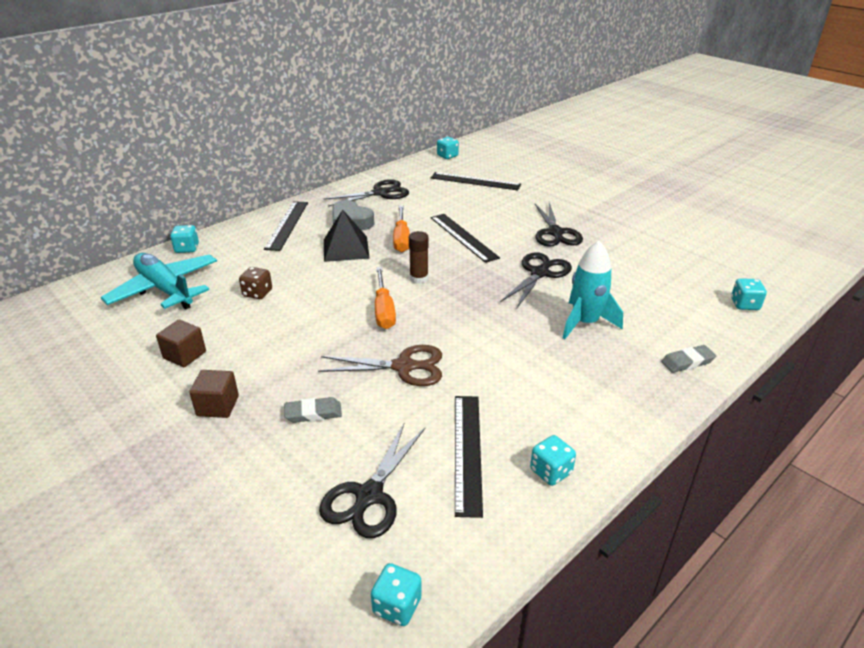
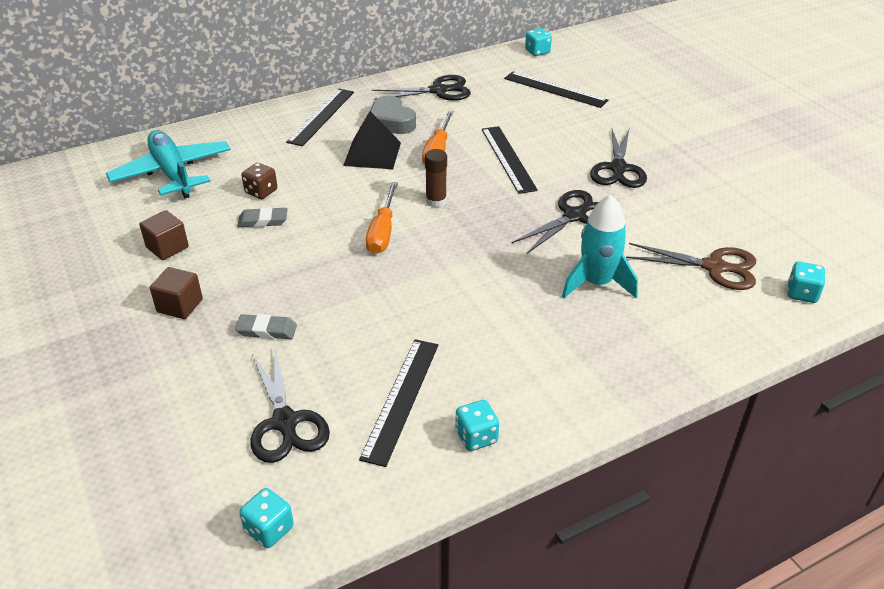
camera: 15 degrees right, 5 degrees up
turquoise dice [170,225,199,253] -> none
brown scissors [318,345,442,386] -> brown scissors moved to [626,243,756,290]
black scissors [319,422,425,538] -> black scissors turned 60 degrees counterclockwise [251,348,330,463]
grey eraser [661,345,716,373] -> grey eraser moved to [237,207,288,227]

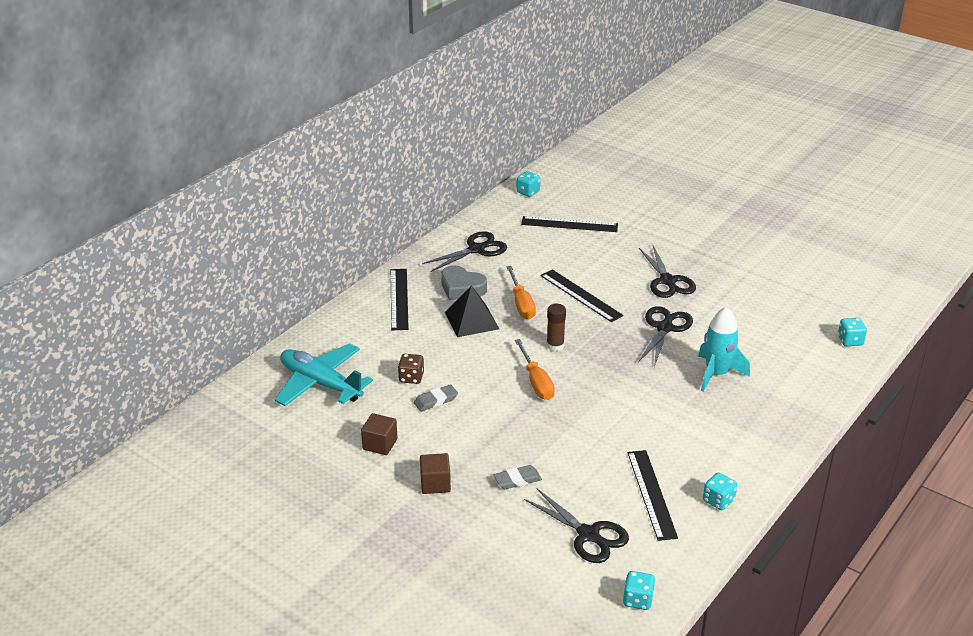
camera: 25 degrees left, 5 degrees down
brown scissors [626,243,756,290] -> none

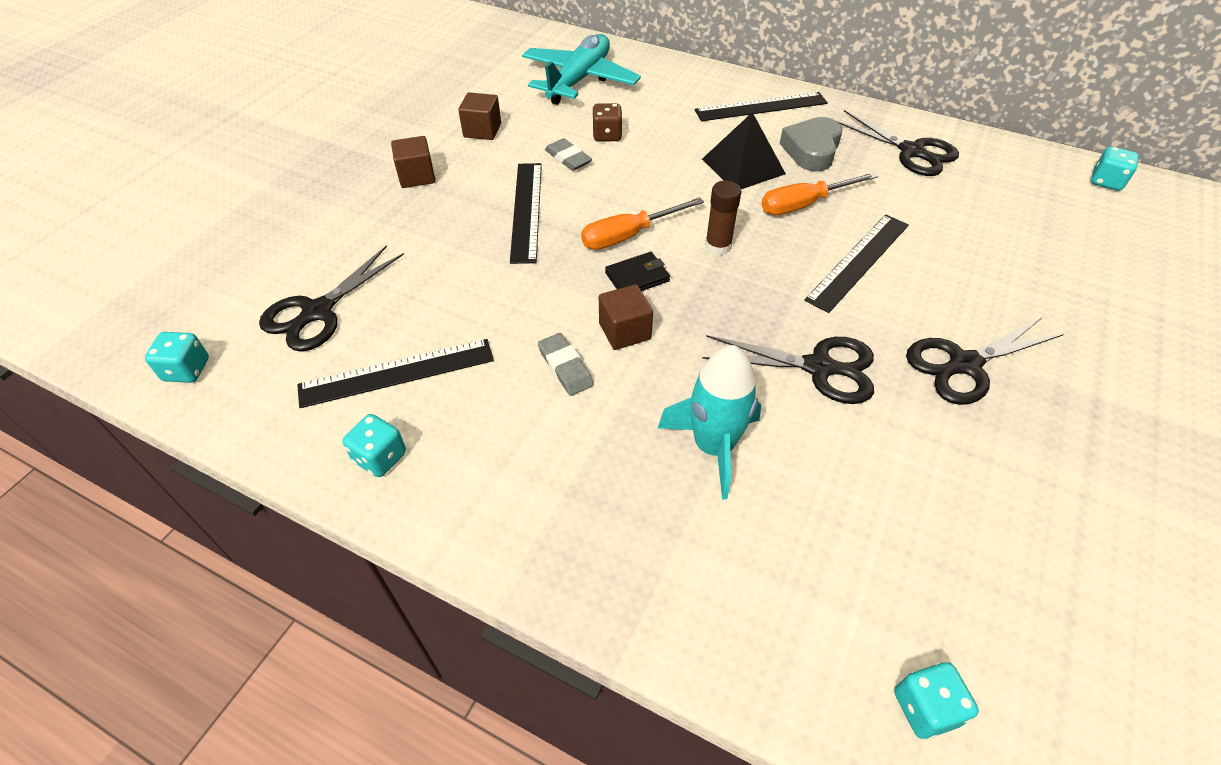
camera: 80 degrees right, 15 degrees up
grey eraser [494,465,542,489] -> grey eraser moved to [538,333,594,396]
black ruler [521,216,618,232] -> black ruler moved to [510,163,542,264]
none -> brown cube [599,284,653,350]
none -> black wallet [605,252,670,291]

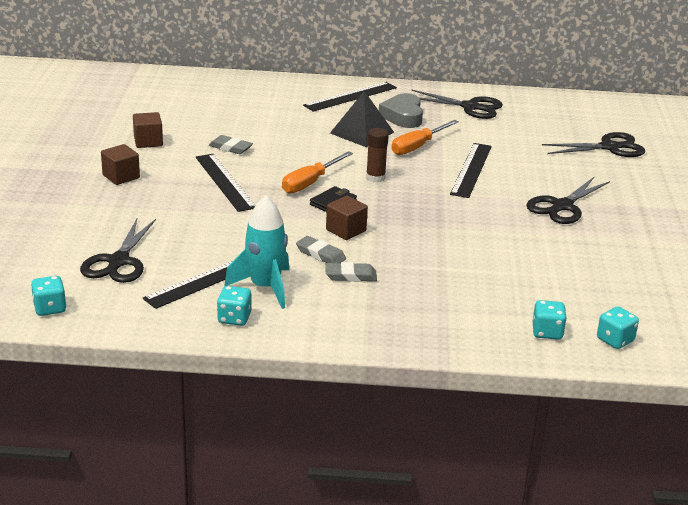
camera: 25 degrees left, 20 degrees down
turquoise plane [522,34,641,105] -> none
brown dice [592,103,622,142] -> none
turquoise rocket [658,345,761,499] -> turquoise rocket moved to [224,196,289,309]
black scissors [702,335,874,404] -> black scissors moved to [542,132,645,157]
turquoise dice [1091,146,1139,191] -> turquoise dice moved to [533,300,567,340]
none -> grey eraser [325,262,377,282]

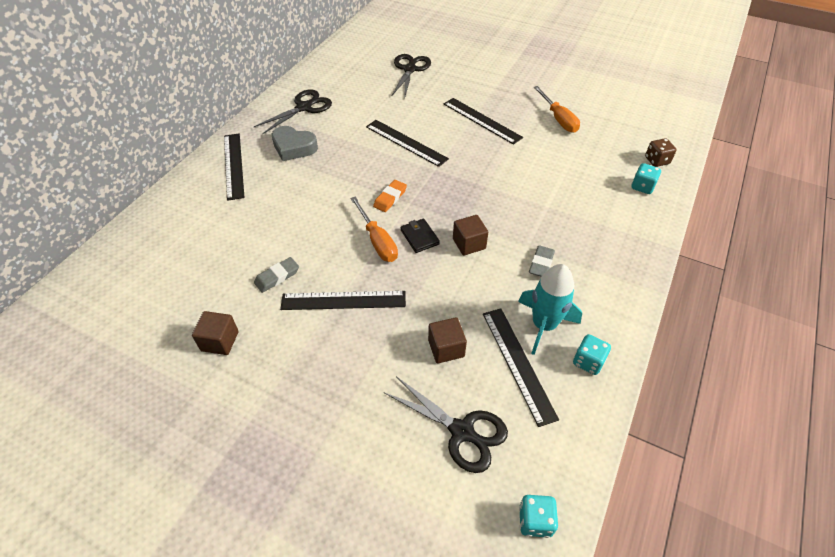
camera: 65 degrees left, 20 degrees up
brown cube [101,144,140,185] -> brown cube moved to [428,317,467,364]
grey eraser [296,236,346,263] -> none
black pyramid [330,91,394,147] -> none
brown glue stick [366,128,389,183] -> orange eraser [373,180,407,212]
orange screwdriver [391,120,459,155] -> orange screwdriver moved to [533,86,580,133]
black scissors [527,177,610,224] -> black ruler [444,98,523,145]
turquoise dice [597,306,639,349] -> brown dice [645,138,677,167]

